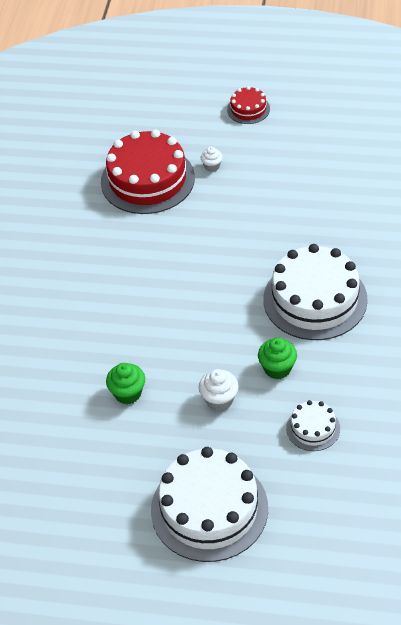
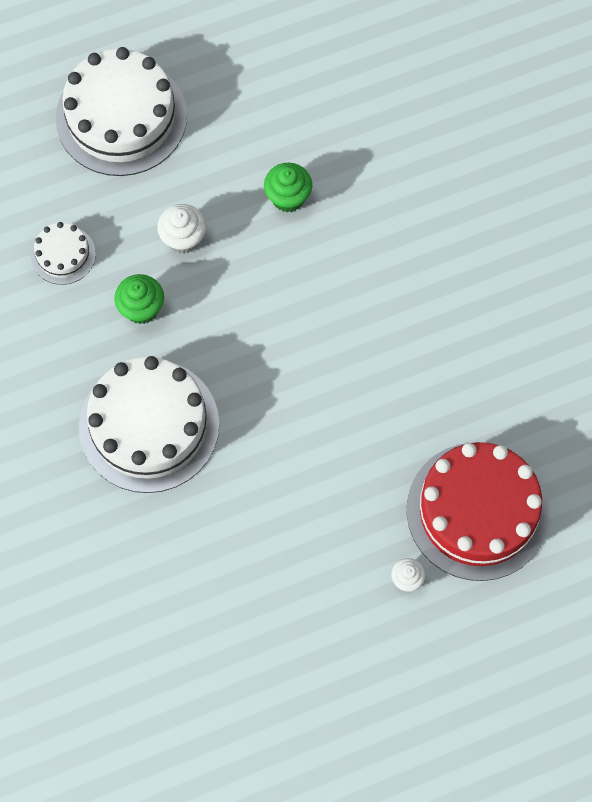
camera: 145 degrees right, 20 degrees up
red cake [227,86,270,124] -> none

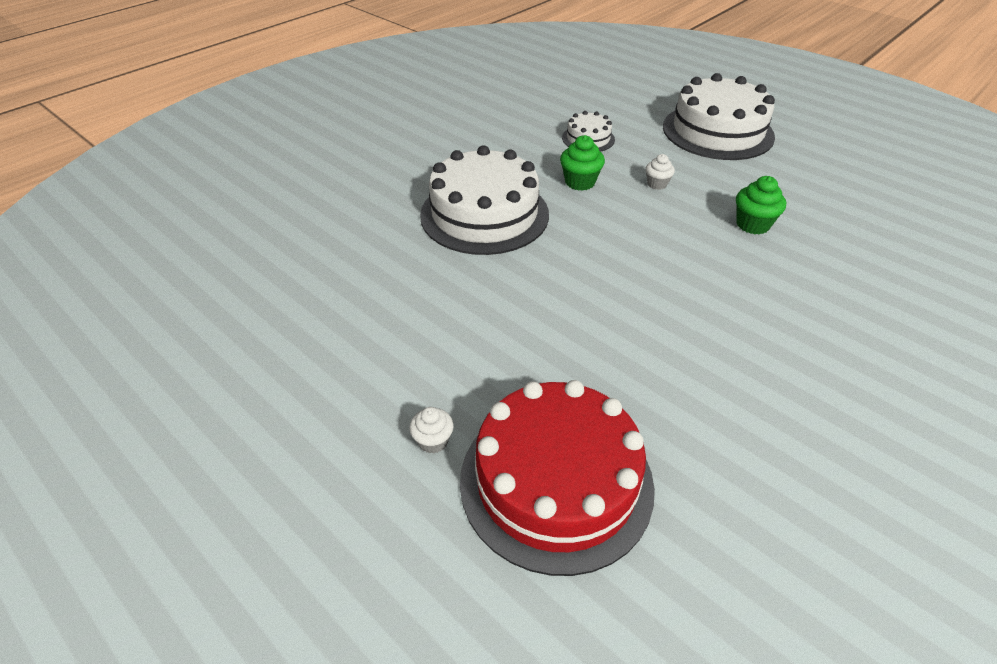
camera: 65 degrees right, 25 degrees down
white cupcake [157,204,206,254] -> white cupcake [645,154,675,190], size x0.65

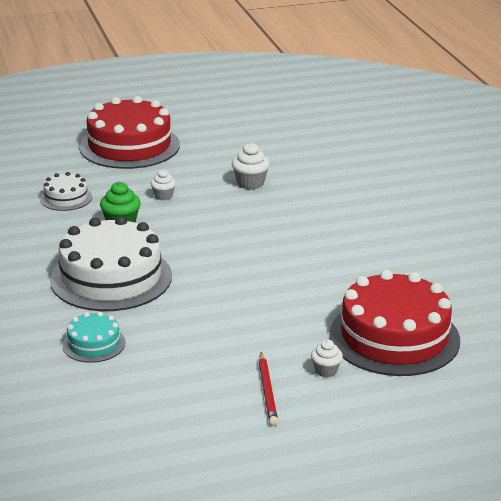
camera: 60 degrees left, 15 degrees down
white cake [663,73,775,160] -> red cake [79,96,180,169]
green cupcake [736,176,786,234] -> white cupcake [232,143,270,190]
none -> turquoise cake [62,311,126,363]
none -> red pencil [259,353,278,426]

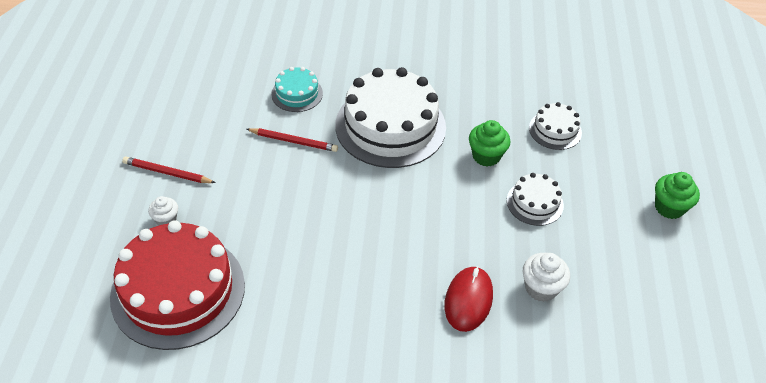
camera: 110 degrees right, 20 degrees up
red cake [79,96,180,169] -> green cupcake [655,172,700,219]
white cupcake [151,169,176,200] -> white cake [507,173,564,226]
none -> red pencil [246,128,338,152]
none -> red mouse [444,266,493,332]

